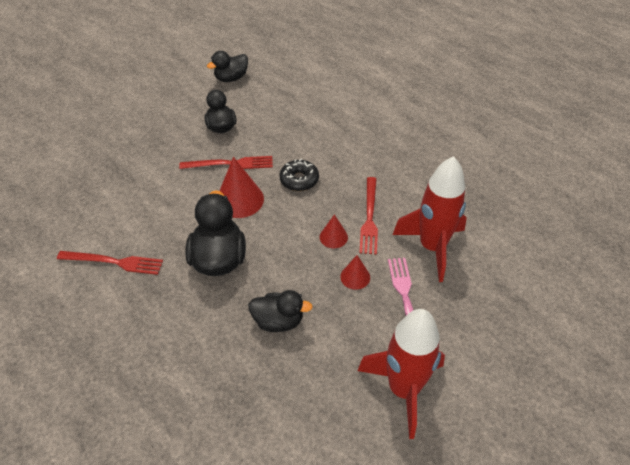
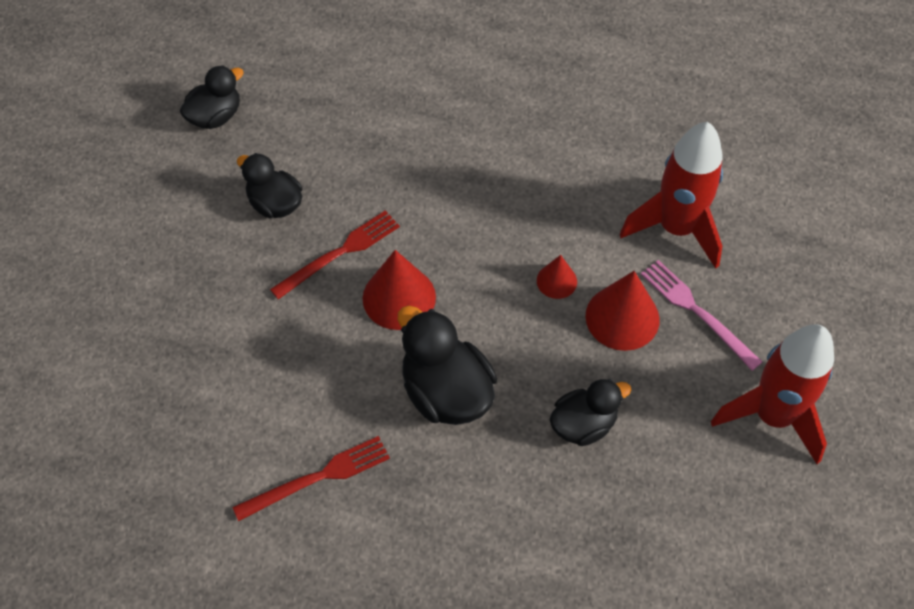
camera: 35 degrees left, 10 degrees up
black duck [207,51,248,82] -> black duck turned 150 degrees counterclockwise [180,65,244,129]
black donut [279,159,319,191] -> none
red cone [340,255,370,290] -> red cone [585,271,660,351], size x1.79
red fork [359,177,378,255] -> none

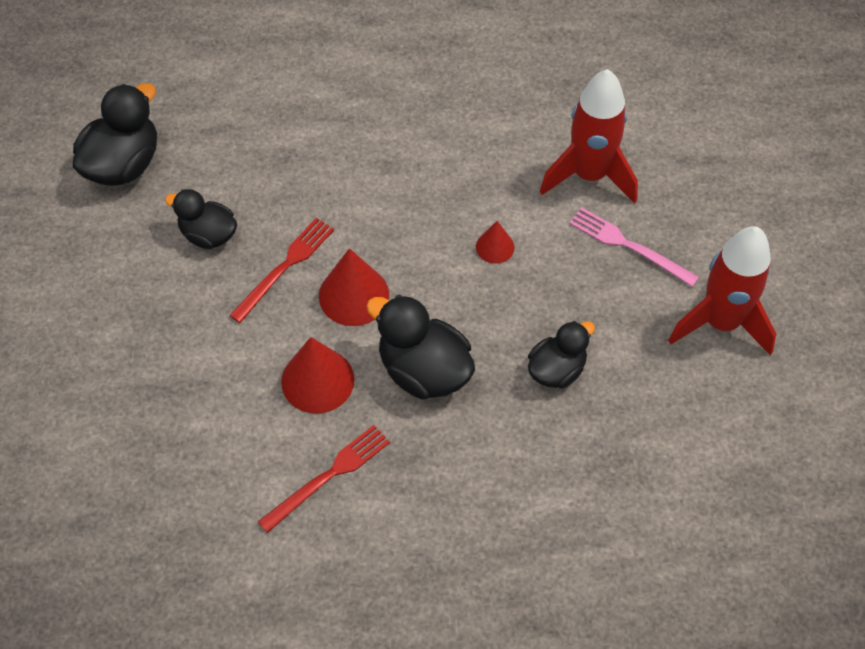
camera: 15 degrees left, 0 degrees up
black duck [180,65,244,129] -> black duck [73,83,157,186], size x1.54
red cone [585,271,660,351] -> red cone moved to [281,337,354,414]

